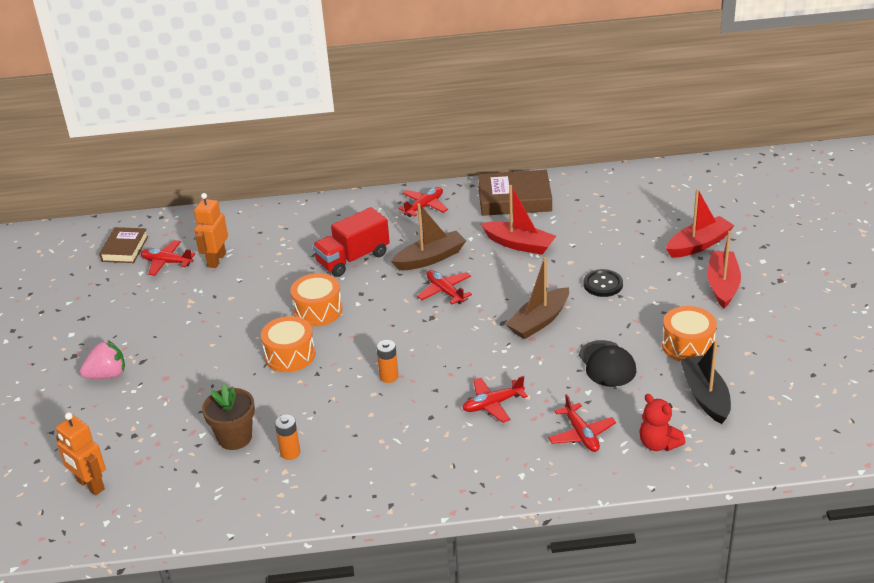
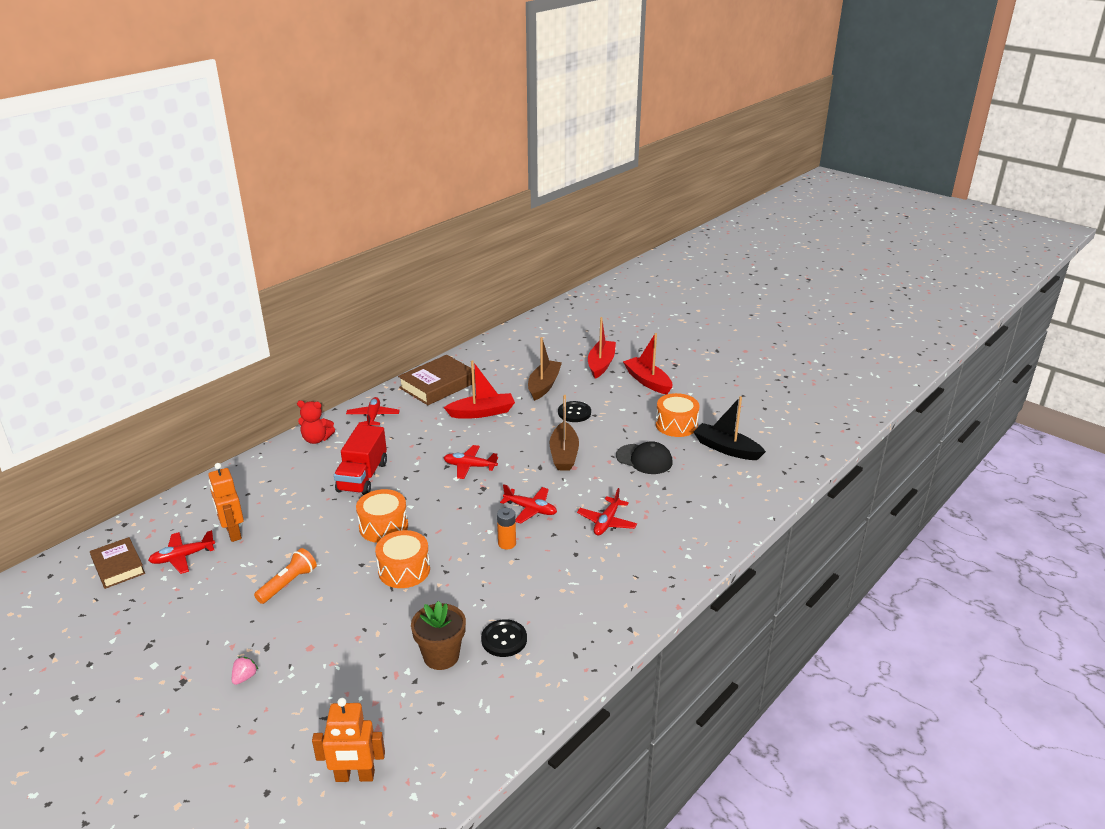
camera: 45 degrees left, 5 degrees down
pink strawberry [80,340,125,379] -> pink strawberry [232,657,258,685], size x0.55
orange battery [275,415,301,460] -> black button [481,619,527,657]
brown boat [391,203,466,270] -> brown boat moved to [528,337,562,401]
red plane [548,394,616,452] -> red plane moved to [500,484,557,524]
red teddy bear [639,394,686,451] -> red teddy bear moved to [297,400,335,444]
none -> orange flashlight [254,548,317,604]

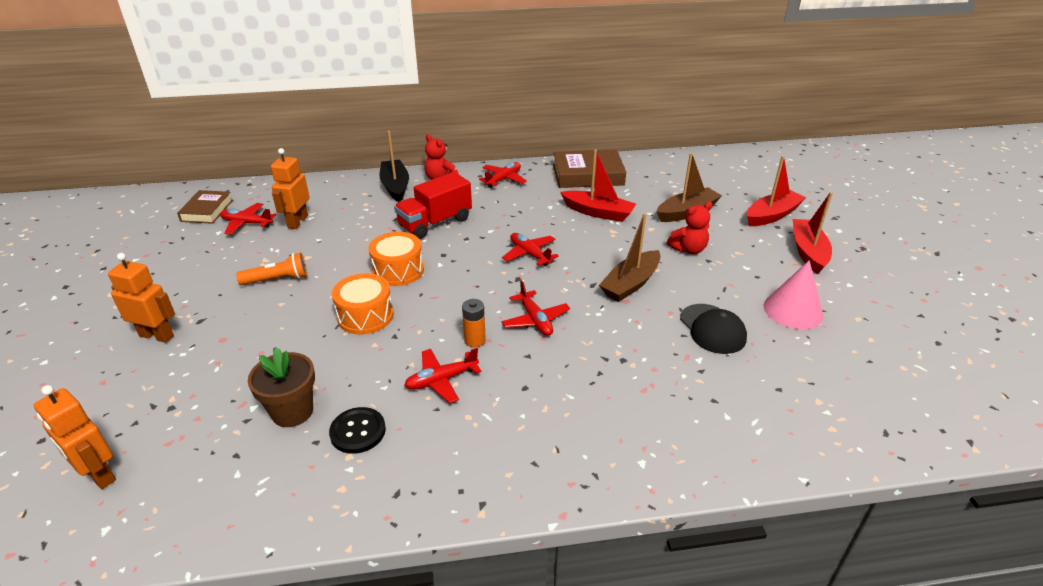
camera: 40 degrees right, 5 degrees up
pink strawberry [232,657,258,685] -> orange robot [108,253,175,343]
black button [558,401,591,422] -> red teddy bear [667,202,713,254]
red plane [577,488,637,536] -> red plane moved to [404,348,482,403]
orange drum [656,393,699,437] -> pink cone [764,260,823,329]
black boat [693,396,766,460] -> black boat moved to [379,131,409,202]

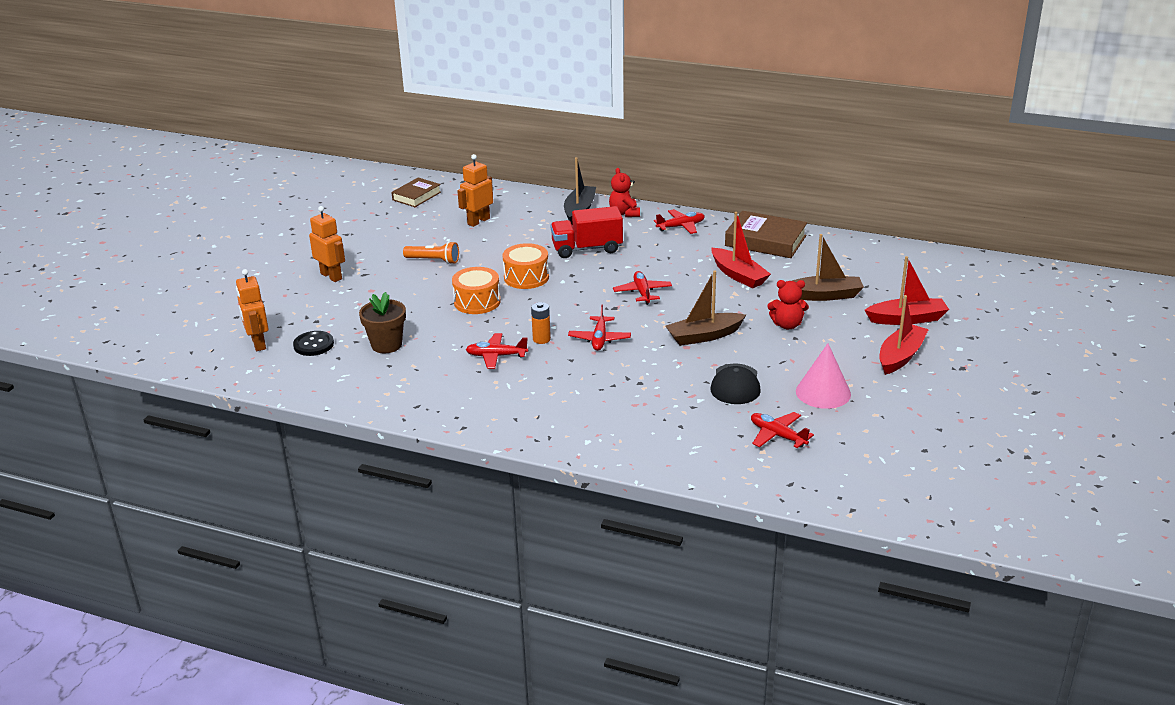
camera: 30 degrees right, 5 degrees down
red plane [220,203,276,235] -> red plane moved to [751,412,814,448]
black button [329,407,386,454] -> black button moved to [293,331,334,356]

